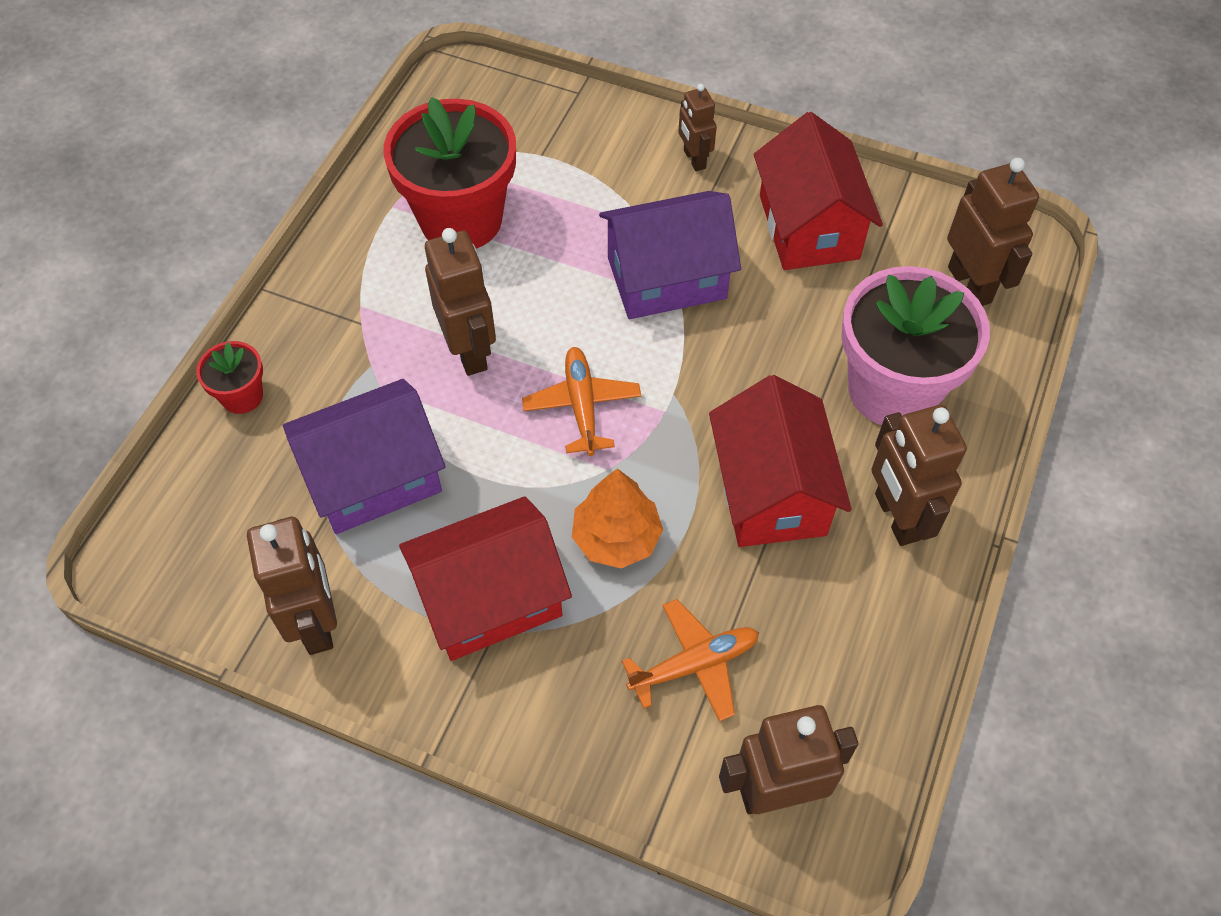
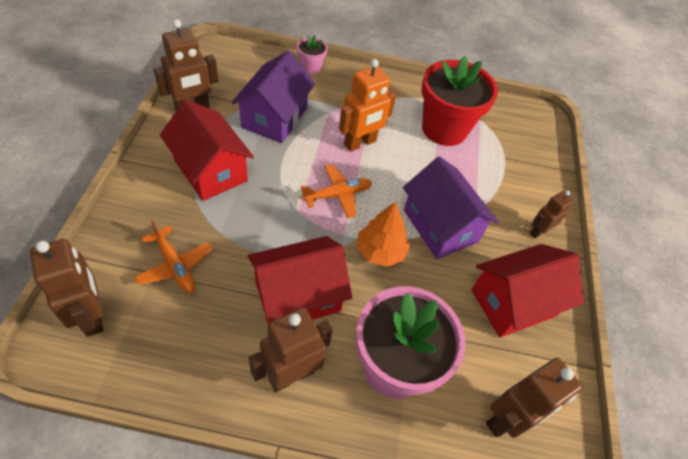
camera: 70 degrees right, 5 degrees down
red flower pot [196,341,263,414] -> pink flower pot [297,35,328,74]
purple house [283,379,445,534] -> purple house turned 60 degrees clockwise [232,51,315,143]
brown robot [425,228,496,376] -> orange robot [339,59,396,152]
orange tree [572,468,663,568] -> orange tree moved to [357,202,410,267]

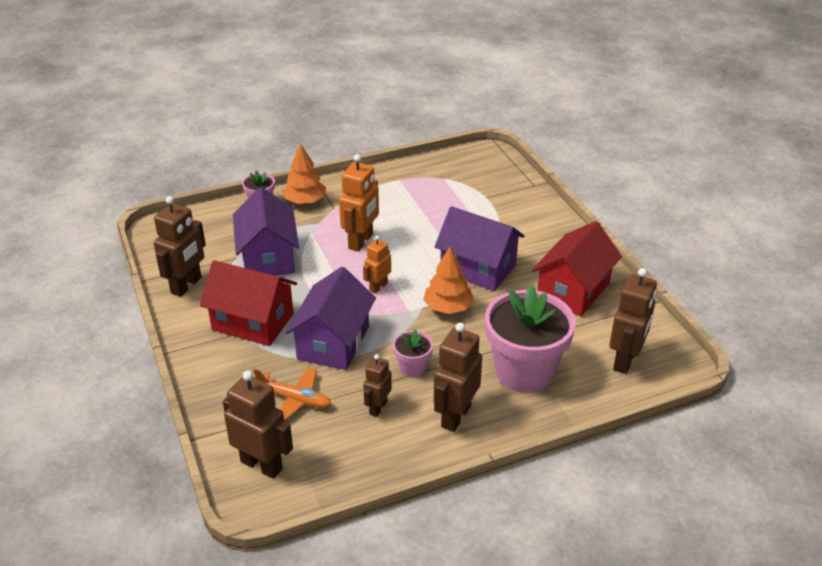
camera: 25 degrees left, 15 degrees down
red house [248,236,352,324] -> pink flower pot [393,330,433,378]
orange plane [300,164,372,218] -> orange robot [363,235,391,294]
red flower pot [422,56,498,146] -> none
brown robot [530,191,574,238] -> brown robot moved to [363,354,392,417]
none -> orange tree [283,143,326,204]
none -> purple house [285,267,376,370]

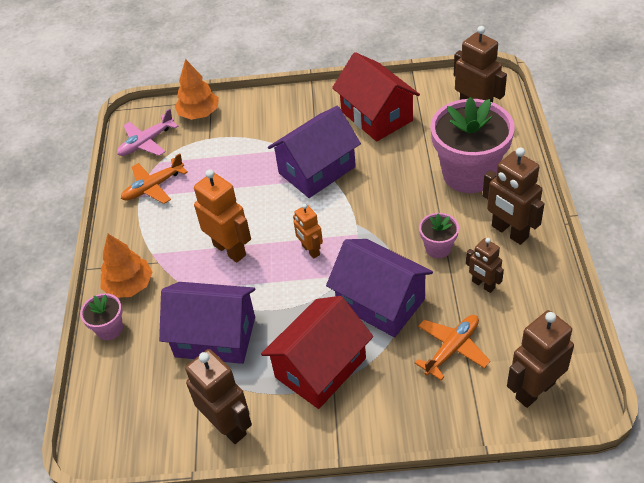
camera: 65 degrees left, 10 degrees up
orange tree [423,246,474,314] -> orange tree moved to [175,59,219,120]
none -> pink plane [117,109,178,156]
none -> orange plane [121,153,188,204]

